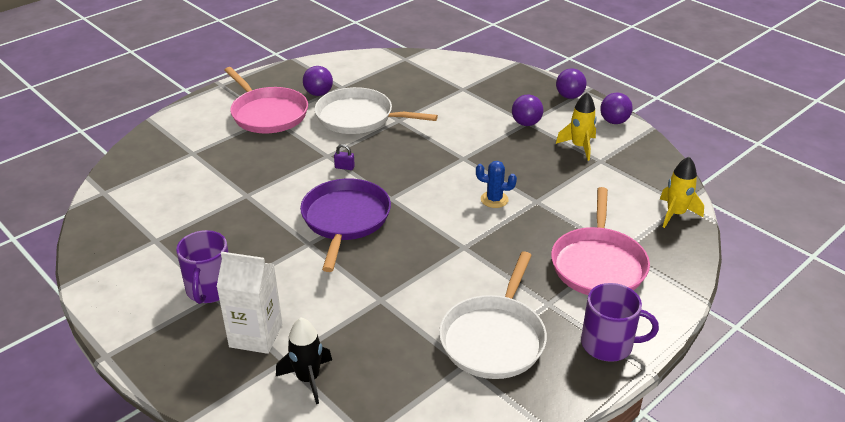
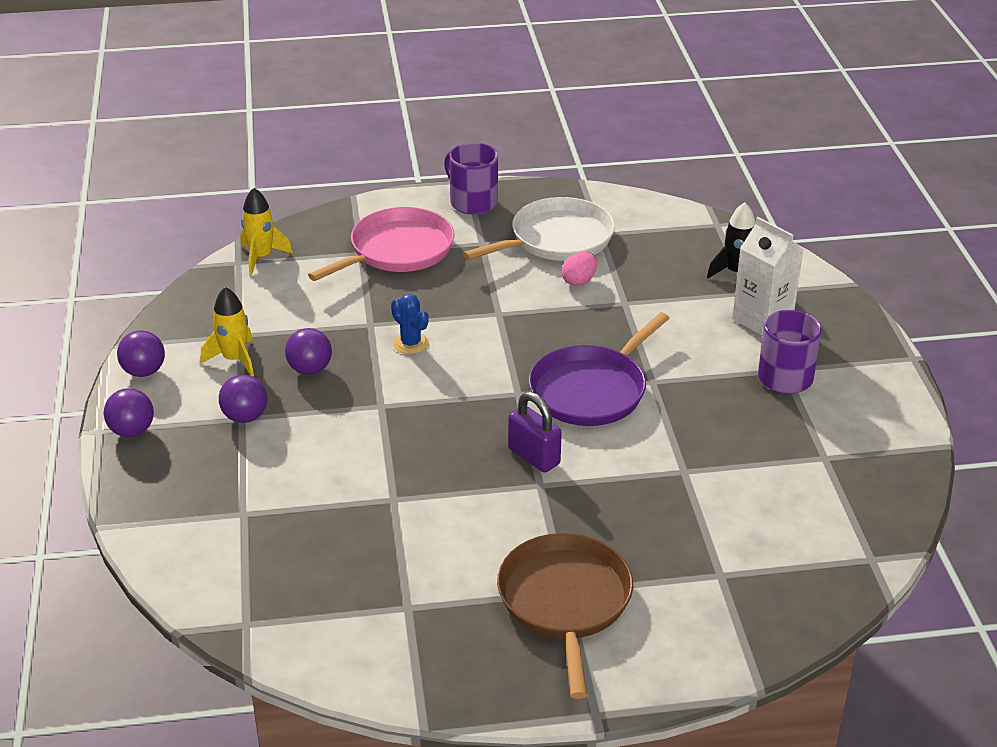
camera: 145 degrees left, 0 degrees up
pink pan [224,67,308,133] -> brown pan [497,533,633,699]
purple ball [303,66,333,96] -> purple ball moved to [285,328,332,375]
white pan [315,87,438,134] -> none
purple padlock [334,144,355,170] -> purple padlock [508,392,562,473], size x1.97
none -> pink egg [561,252,597,286]

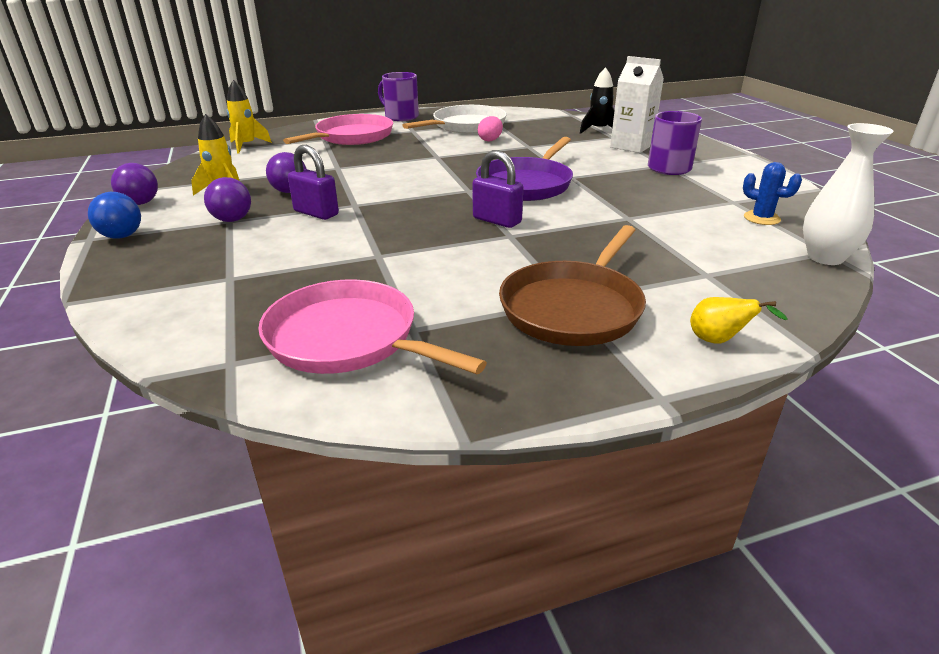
camera: 10 degrees left, 5 degrees down
purple ball [104,388,154,437] -> blue ball [88,192,141,239]
blue cactus [391,294,429,354] -> blue cactus moved to [743,162,802,225]
brown pan [497,533,633,699] -> brown pan turned 135 degrees counterclockwise [499,225,646,346]
none -> pink pan [258,279,487,374]
none -> purple padlock [288,145,339,220]
none -> yellow pear [690,297,788,344]
none -> white vase [803,123,894,265]

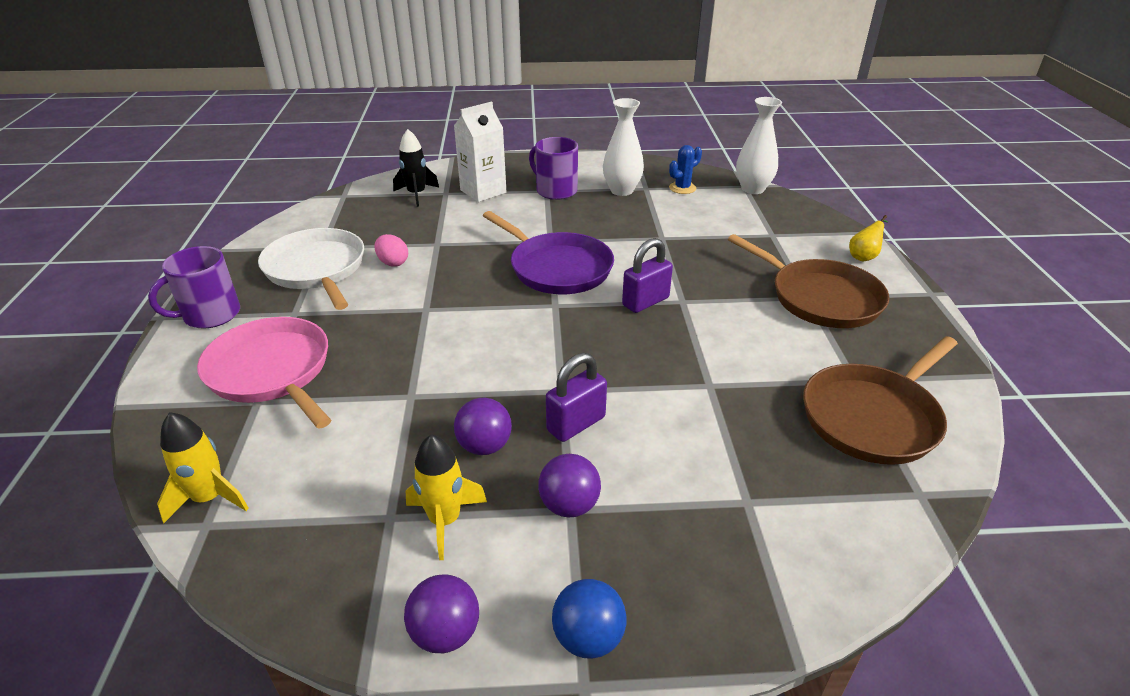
camera: 75 degrees left, 5 degrees up
pink pan [258,279,487,374] -> brown pan [803,336,958,465]
none -> white vase [603,98,644,196]

